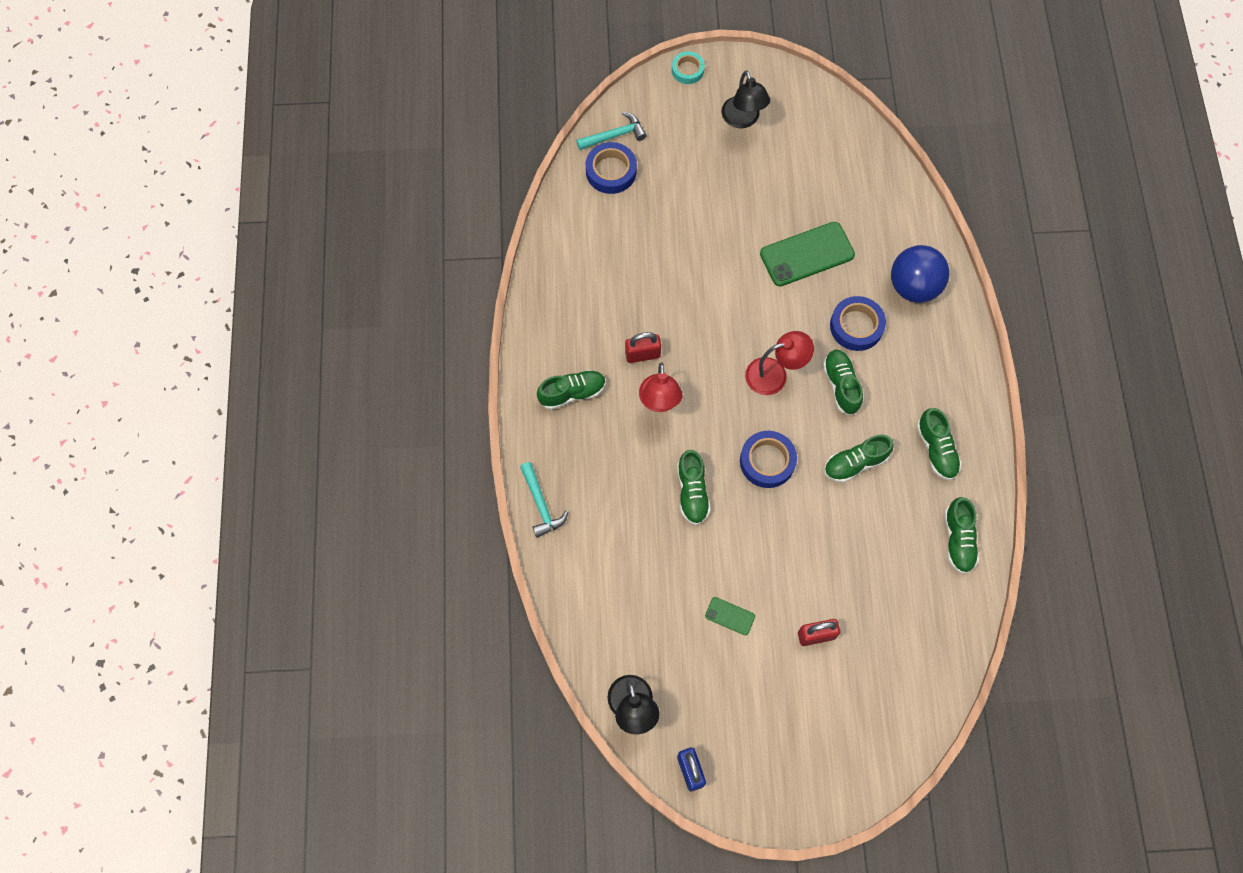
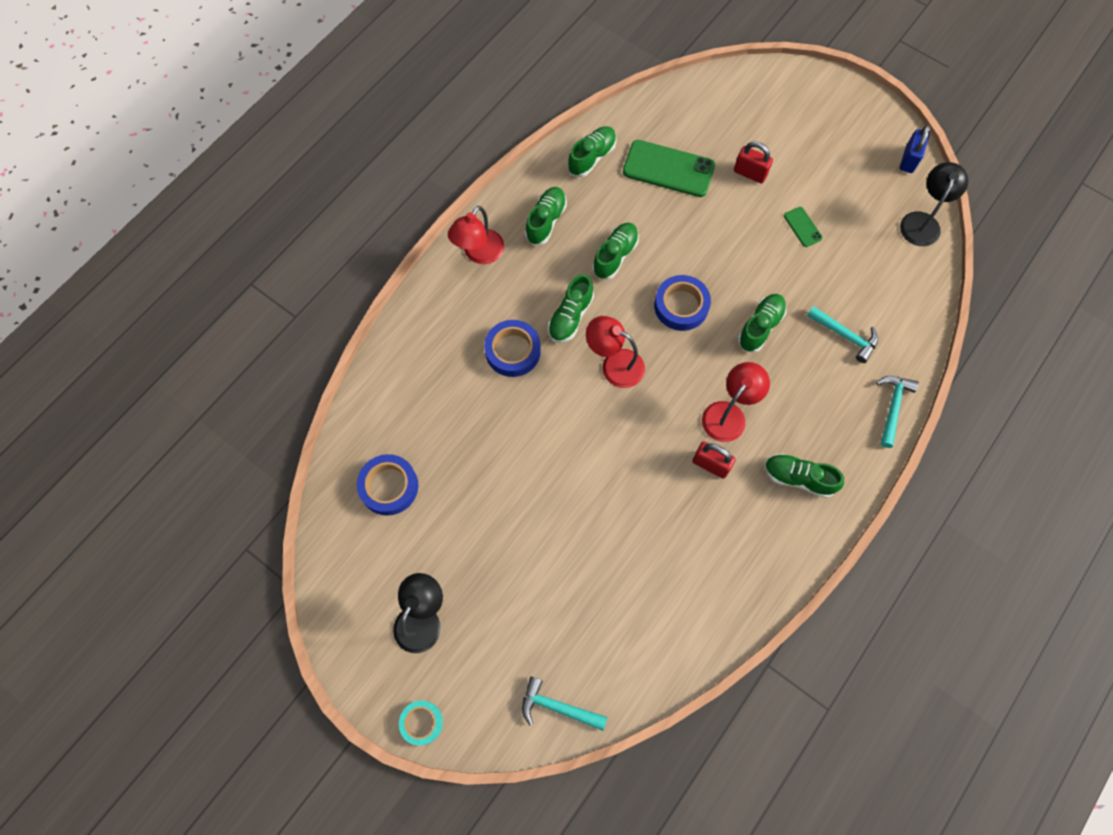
camera: 140 degrees left, 0 degrees up
blue tape [586,142,637,194] -> blue tape moved to [357,454,418,515]
green phone [760,222,855,286] -> green phone moved to [623,140,715,197]
green shoe [824,435,894,483] -> green shoe turned 75 degrees counterclockwise [592,223,639,280]
blue ball [891,245,950,303] -> none
none -> red lamp [448,206,504,264]
none -> turquoise hammer [807,306,878,363]

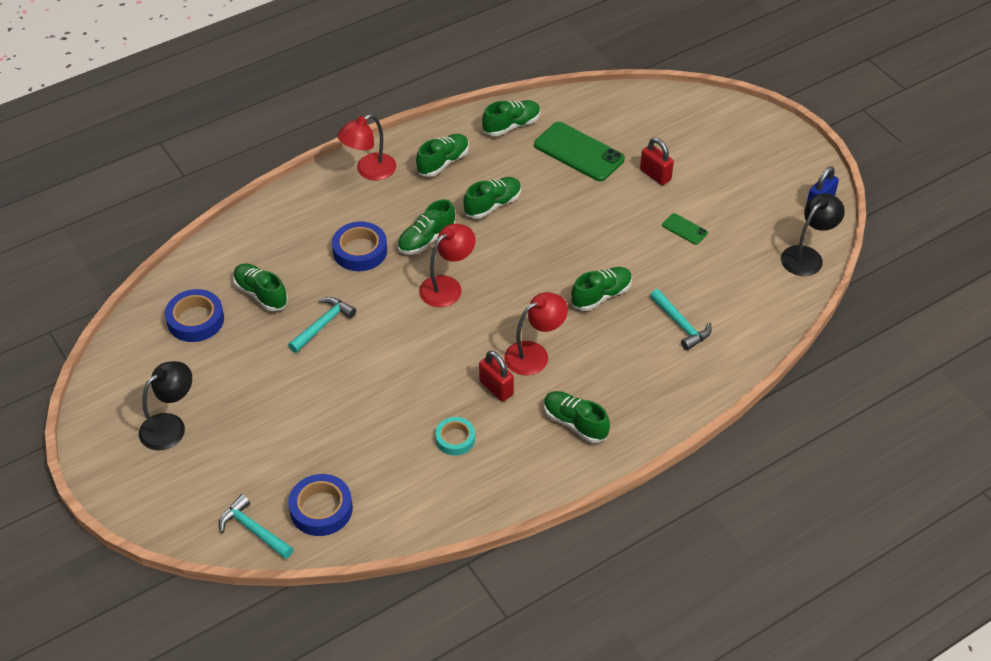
camera: 20 degrees right, 20 degrees down
turquoise tape [399,700,443,746] -> turquoise tape moved to [435,417,475,456]
red lamp [586,316,645,388] -> red lamp turned 90 degrees clockwise [419,224,476,307]
blue tape [654,275,711,331] -> blue tape moved to [288,474,353,536]
green phone [784,207,823,247] -> green phone turned 45 degrees counterclockwise [662,213,708,245]
turquoise hammer [876,376,919,448] -> turquoise hammer moved to [288,297,356,353]
none -> green shoe [233,263,288,311]

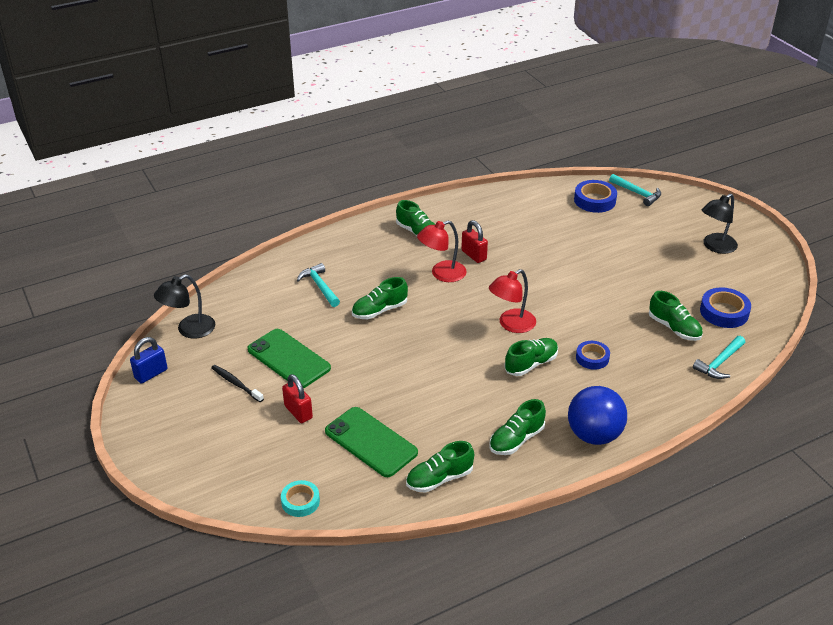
camera: 175 degrees left, 10 degrees down
turquoise hammer [288,297,356,353] -> turquoise hammer moved to [693,336,745,379]
blue tape [332,222,387,271] -> blue tape [576,341,610,370], size x0.66
red lamp [337,114,396,180] -> blue ball [568,386,627,445]
turquoise tape [435,417,475,456] -> turquoise tape moved to [281,480,320,517]
green shoe [464,177,521,219] -> none
green phone [662,213,708,245] -> green phone [247,329,331,388], size x2.09
none -> black toothbrush [211,365,264,402]

